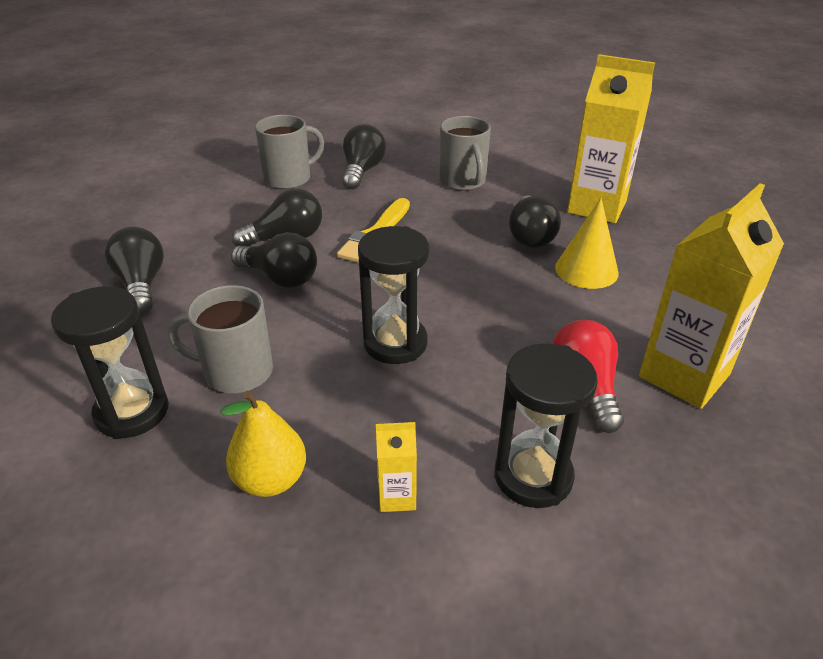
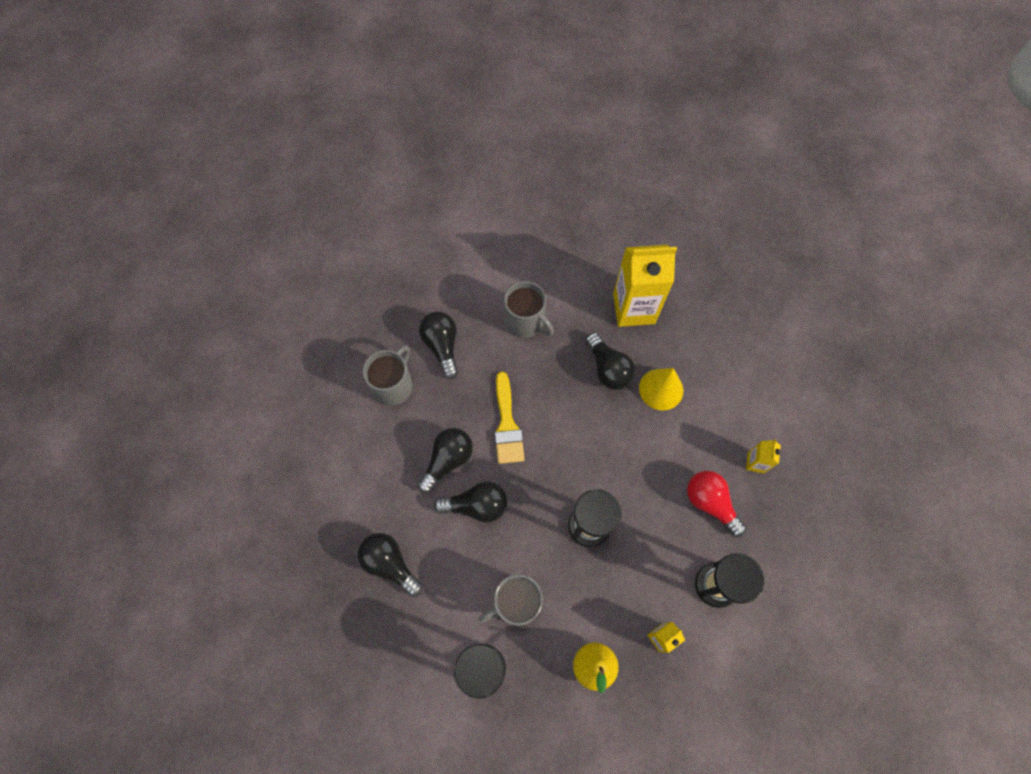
camera: 30 degrees left, 30 degrees up
yellow carton [639,183,784,409] -> yellow carton [746,439,781,474], size x0.45

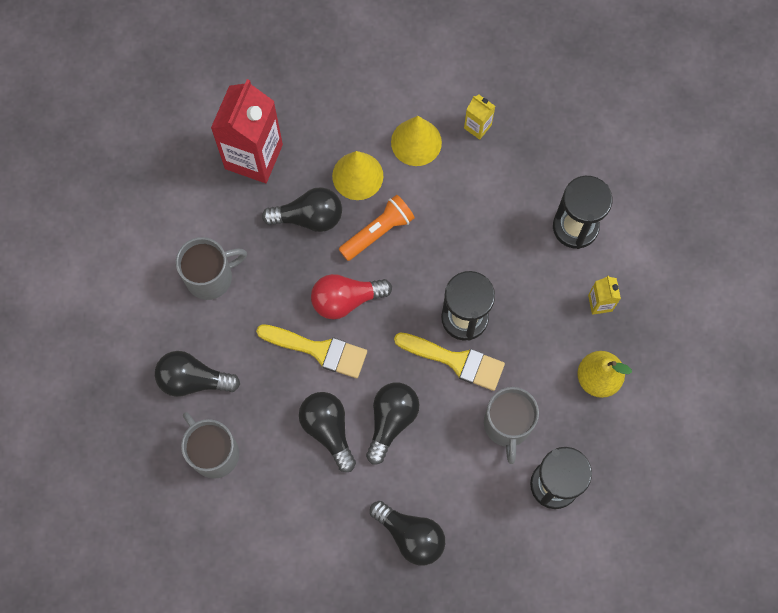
camera: 65 degrees left, 5 degrees up
black light bulb [358,533,423,597] -> black light bulb turned 120 degrees counterclockwise [370,501,445,565]
yellow carton [613,245,677,327] -> red carton [211,79,283,183]
red light bulb [687,471,746,537] -> red light bulb moved to [311,274,392,319]
none -> orange flashlight [339,195,415,261]
none -> yellow cone [391,116,442,166]
none -> yellow brush [394,332,505,391]

